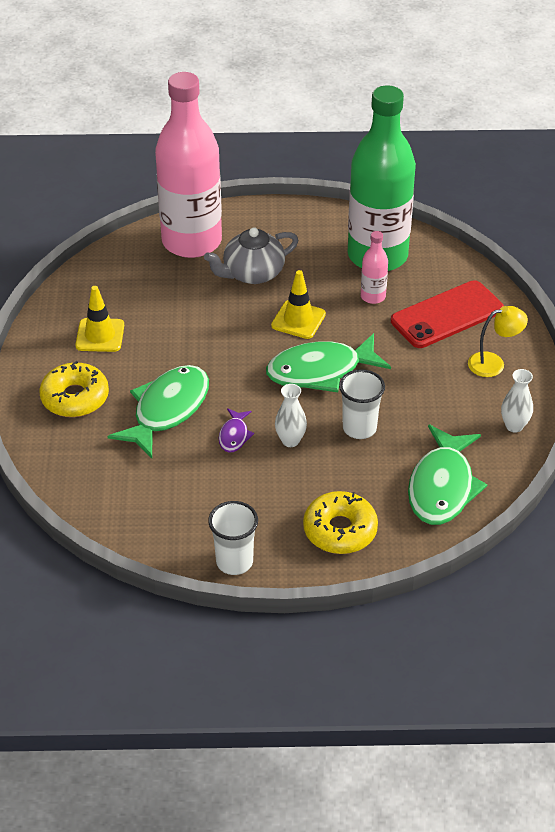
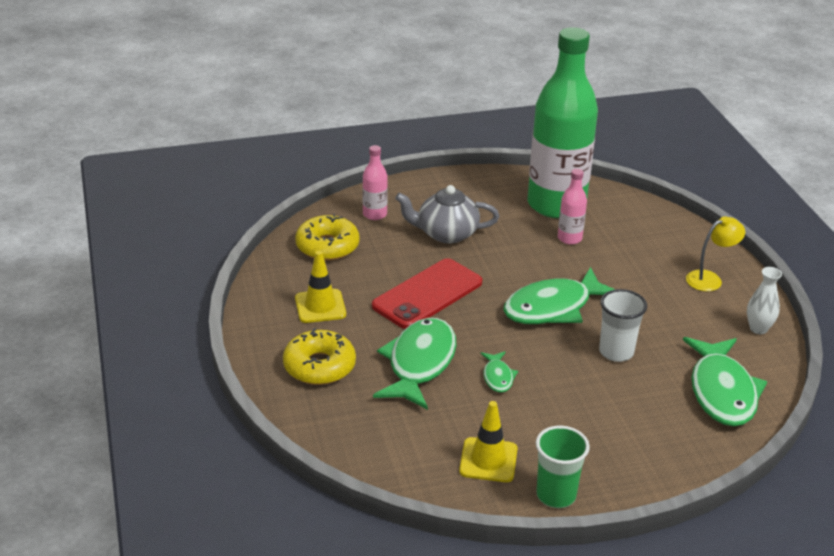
camera: 15 degrees left, 10 degrees down
pink bottle [155,72,222,258] -> pink bottle [363,145,388,220], size x0.41
grey teapot [204,227,298,284] -> grey teapot turned 45 degrees clockwise [395,185,499,244]
white cup [208,501,258,575] -> green cup [536,426,590,508]
purple fish [219,408,254,453] -> green fish [480,351,518,393]
yellow traffic cone [271,270,326,339] -> yellow traffic cone moved to [459,401,517,482]
white vase [275,384,307,447] -> none
yellow donut [303,491,378,554] -> yellow donut moved to [295,214,360,261]
red phone [391,280,504,348] -> red phone moved to [372,258,482,329]

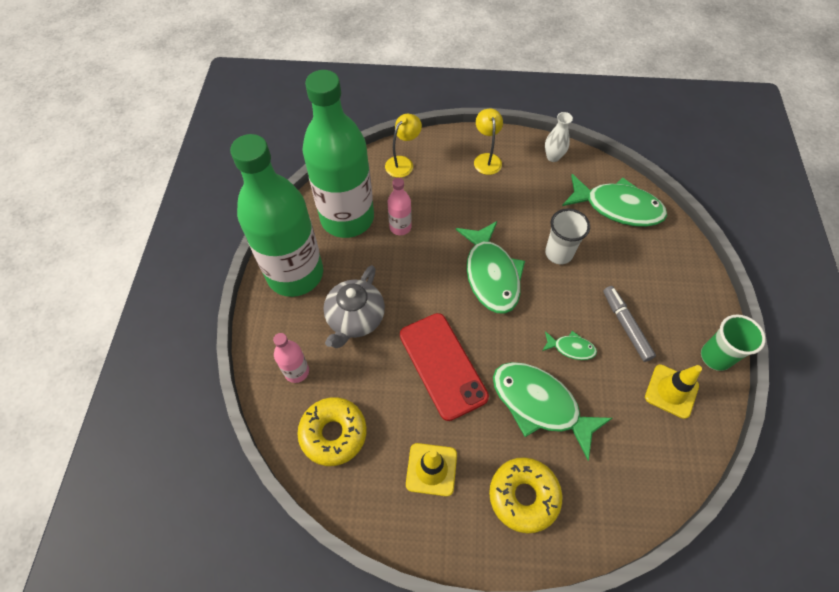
camera: 70 degrees left, 25 degrees up
none -> green bottle [230,134,323,297]
none -> yellow lamp [385,114,422,178]
none -> grey marker [603,286,656,362]

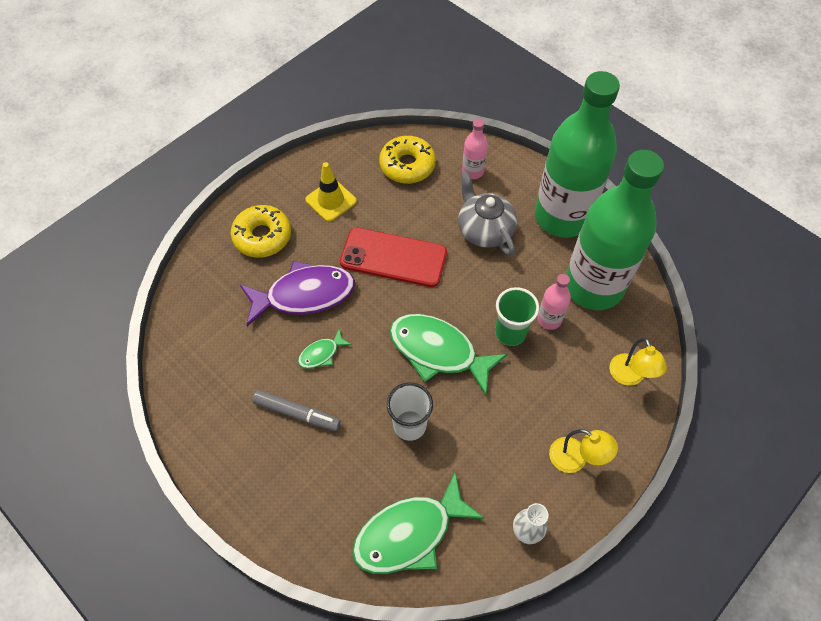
camera: 130 degrees right, 0 degrees up
green fish [493,362,612,460] -> purple fish [240,261,355,326]
yellow traffic cone [645,364,702,419] -> none
green cup [701,314,766,371] -> green cup moved to [495,287,539,346]

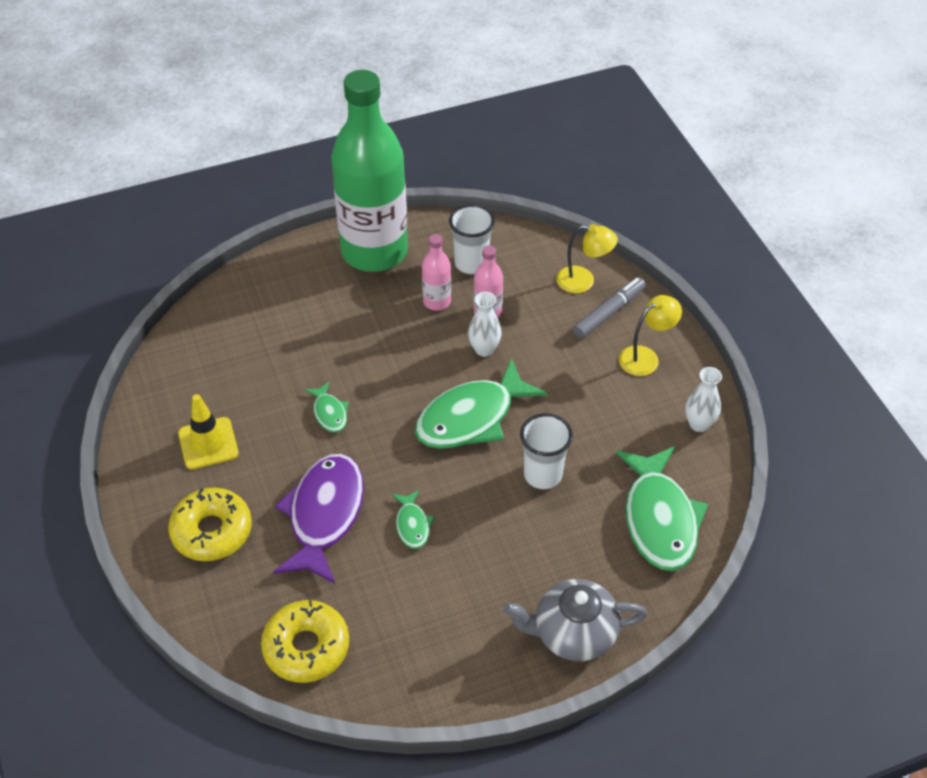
camera: 65 degrees left, 10 degrees down
grey marker [253,390,341,431] -> grey marker moved to [573,277,645,339]
red phone [340,228,447,287] -> green fish [305,381,349,432]
yellow donut [379,136,436,184] -> yellow donut moved to [261,600,349,683]
grey teapot [458,171,517,256] -> grey teapot moved to [504,579,648,661]
pink bottle [462,119,488,179] -> pink bottle moved to [422,234,451,311]
green cup [495,287,539,346] -> white vase [468,292,502,357]
green bottle [566,150,664,310] -> white cup [449,204,495,274]

